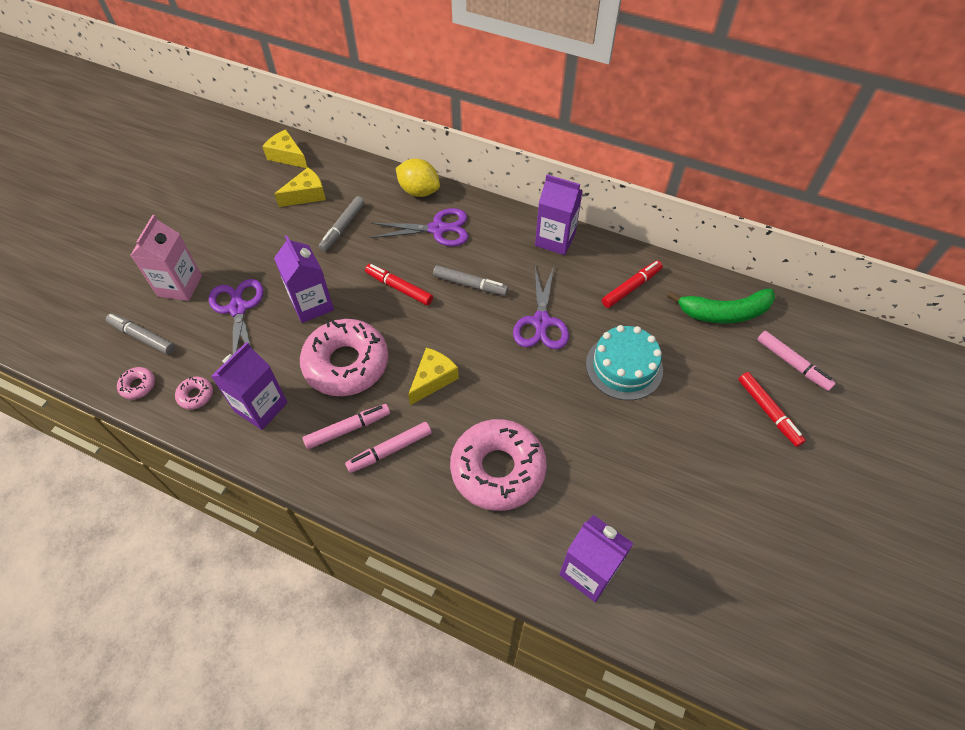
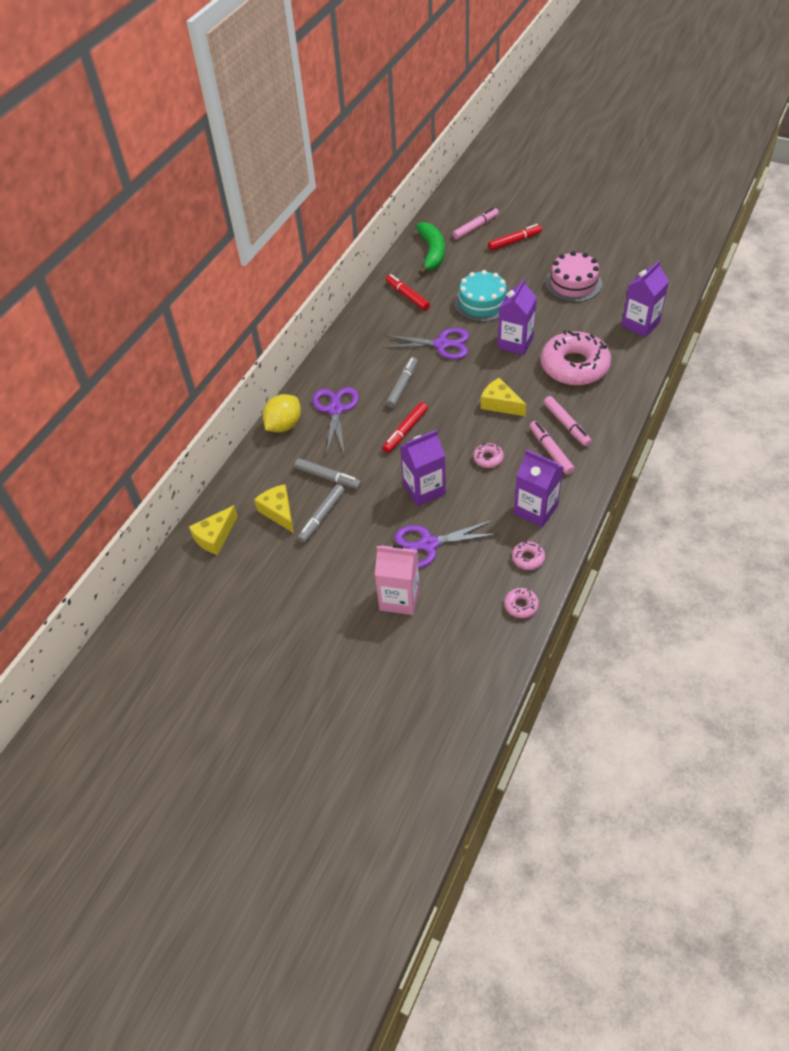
camera: 85 degrees left, 5 degrees down
grey marker [106,313,175,355] -> grey marker moved to [297,484,345,543]
pink donut [300,319,388,396] -> pink donut [473,443,504,468], size x0.41
purple carton [535,175,583,255] -> purple carton moved to [498,279,537,355]
none -> pink cake [545,251,602,302]

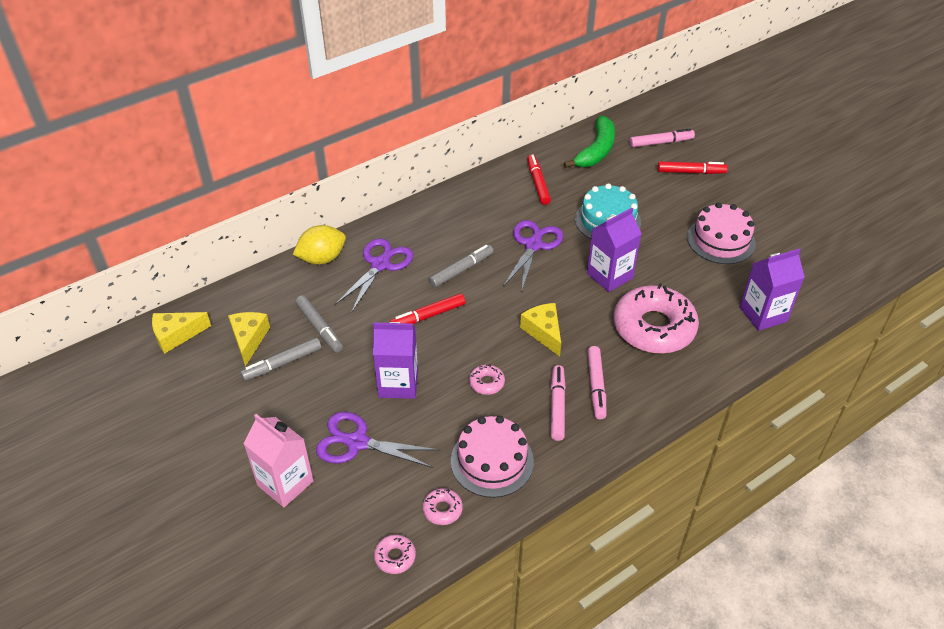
camera: 25 degrees right, 5 degrees down
purple scissors [382,328,469,359] -> purple scissors turned 105 degrees counterclockwise [503,220,563,293]
purple carton [514,450,563,527] -> pink cake [451,416,534,498]

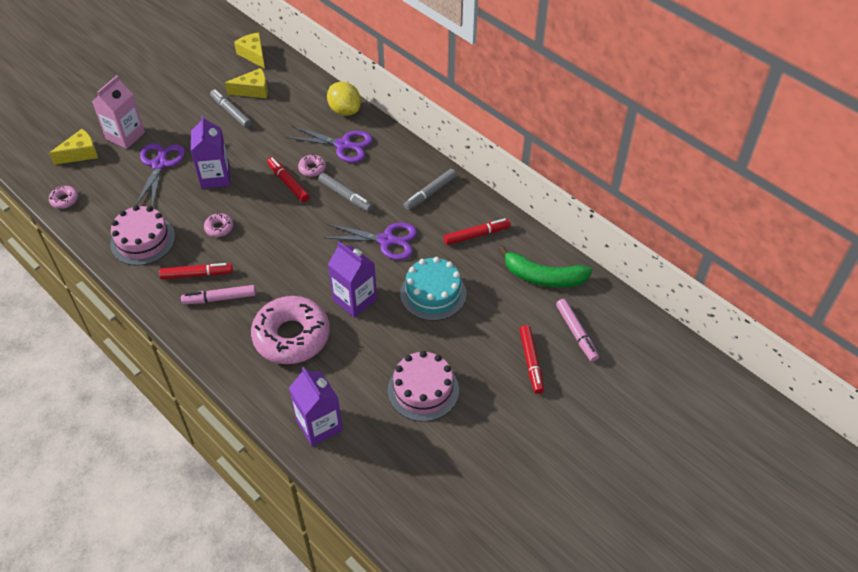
camera: 80 degrees right, 5 degrees up
grey marker [296,295,343,352] -> grey marker moved to [404,169,457,211]
pink donut [423,488,463,525] -> pink donut moved to [298,154,326,177]
yellow cheese [520,303,561,356] -> yellow cheese moved to [49,129,98,165]
pink marker [551,365,566,441] -> red marker [159,263,233,279]

